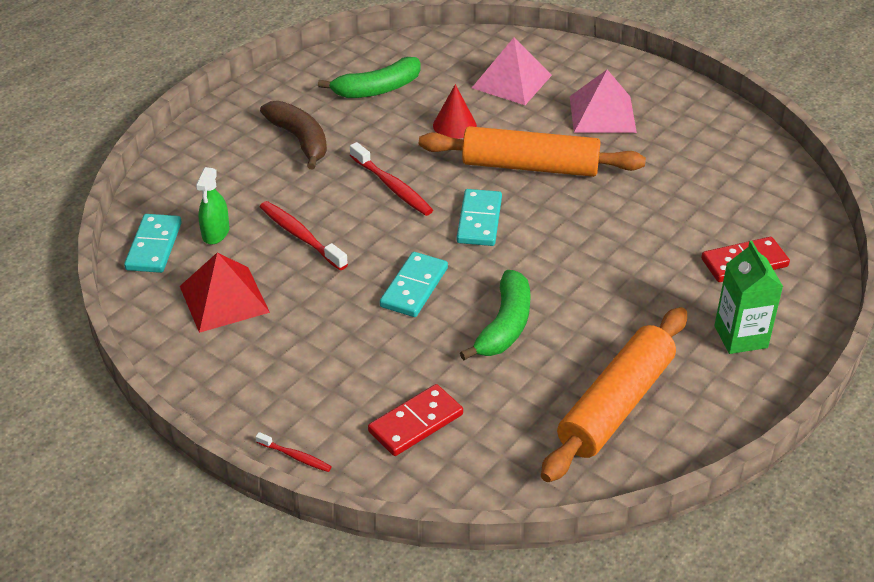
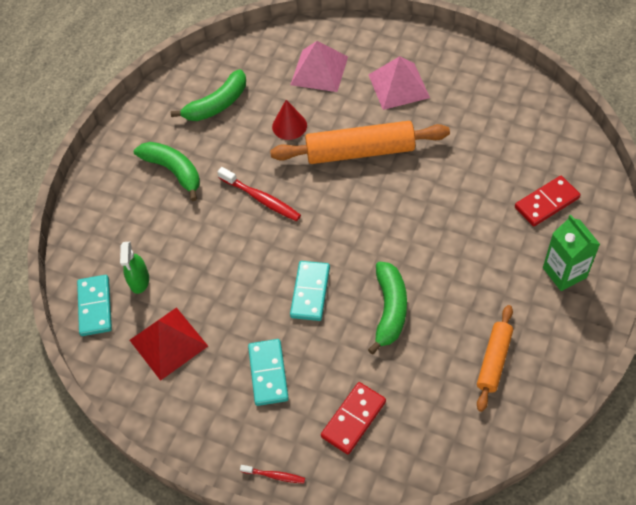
camera: 10 degrees left, 15 degrees up
brown banana [260,101,327,169] -> green banana [134,142,200,201]
red toothbrush [260,201,348,270] -> none
turquoise domino [457,189,502,246] -> turquoise domino moved to [248,339,289,406]
orange rolling pin [541,307,687,482] -> orange rolling pin [477,305,513,412], size x0.58

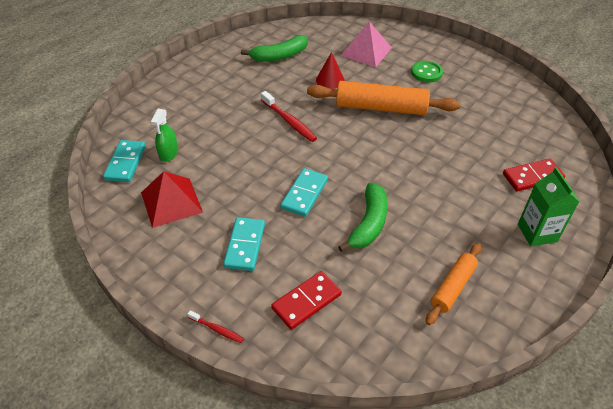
camera: 10 degrees right, 10 degrees down
green banana [134,142,200,201] -> none
pink pyramid [368,56,430,110] -> green button [411,61,443,83]

